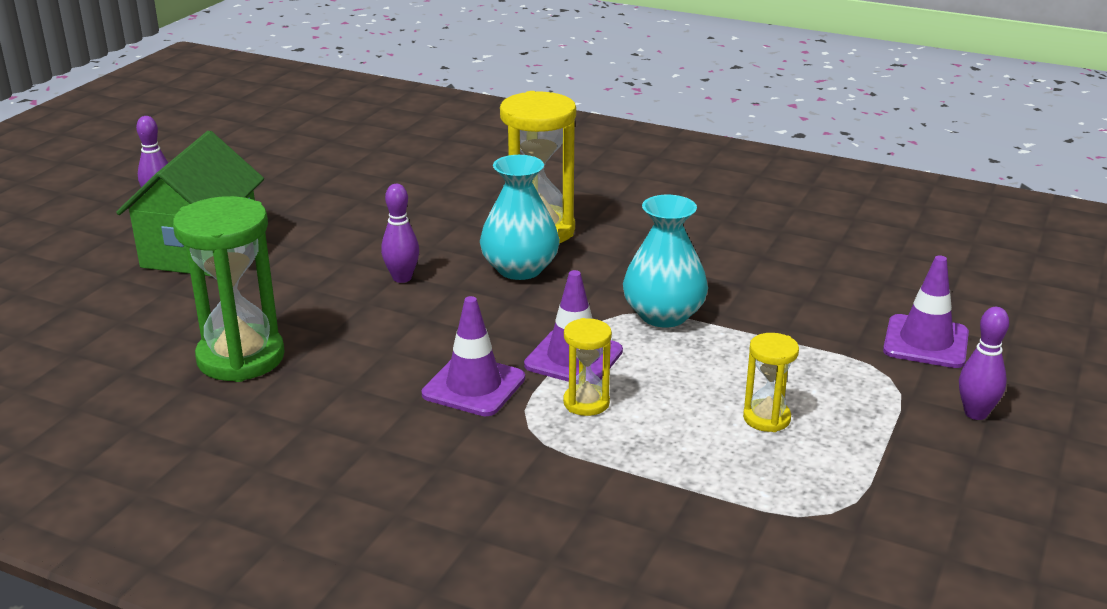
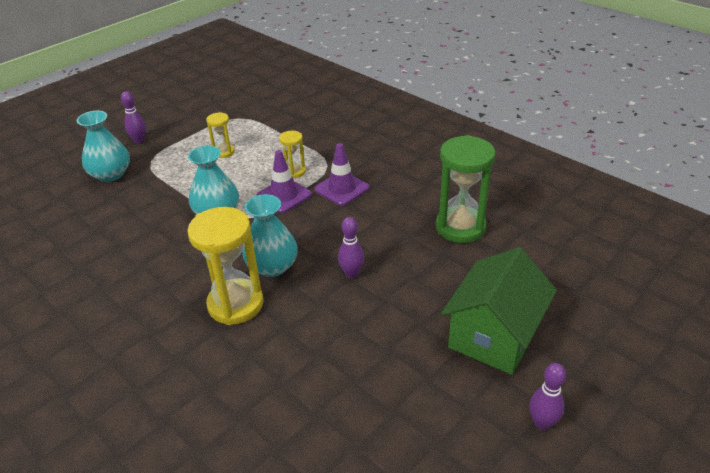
camera: 160 degrees left, 10 degrees up
purple traffic cone [883,255,969,368] -> turquoise vase [77,111,130,182]

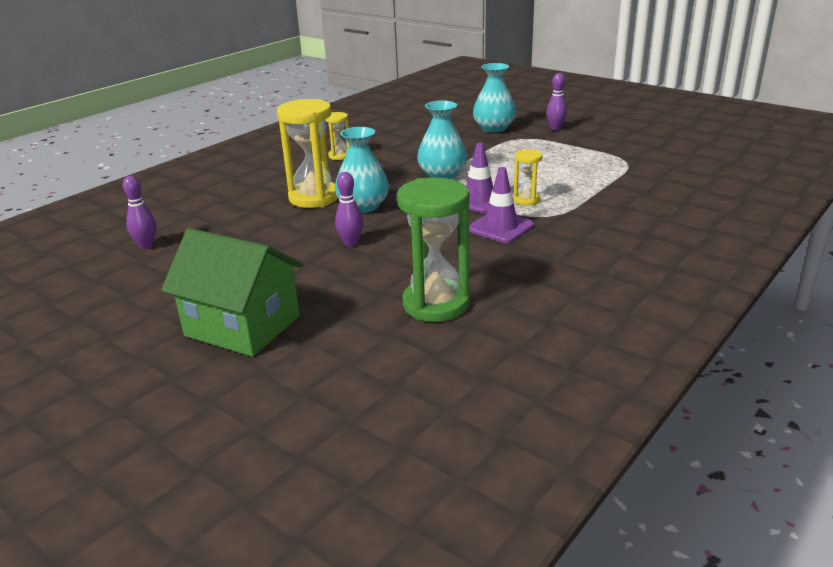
camera: 85 degrees right, 10 degrees down
yellow hourglass [206,112,235,158] -> yellow hourglass moved to [325,112,350,160]
purple bowling pin [529,363,566,430] -> purple bowling pin moved to [123,176,156,249]

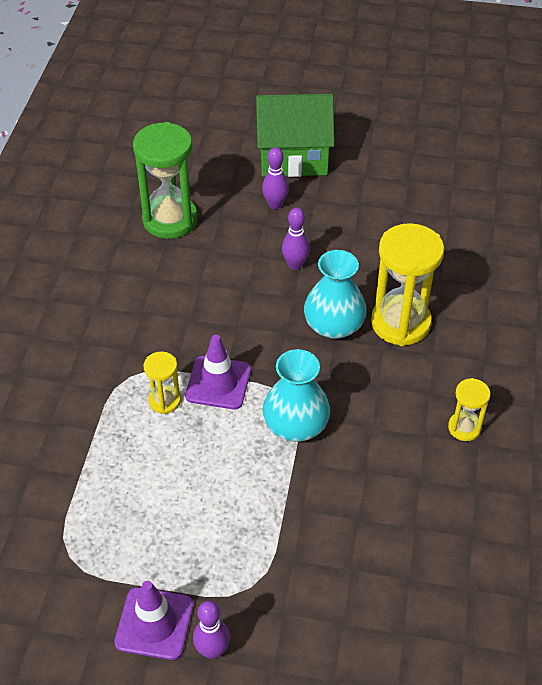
camera: 150 degrees right, 20 degrees up
purple bowling pin [123,176,156,249] -> purple bowling pin moved to [262,147,289,209]
purple traffic cone [469,167,534,243] -> purple traffic cone moved to [114,581,193,660]
turquoise vase [473,63,516,133] -> none

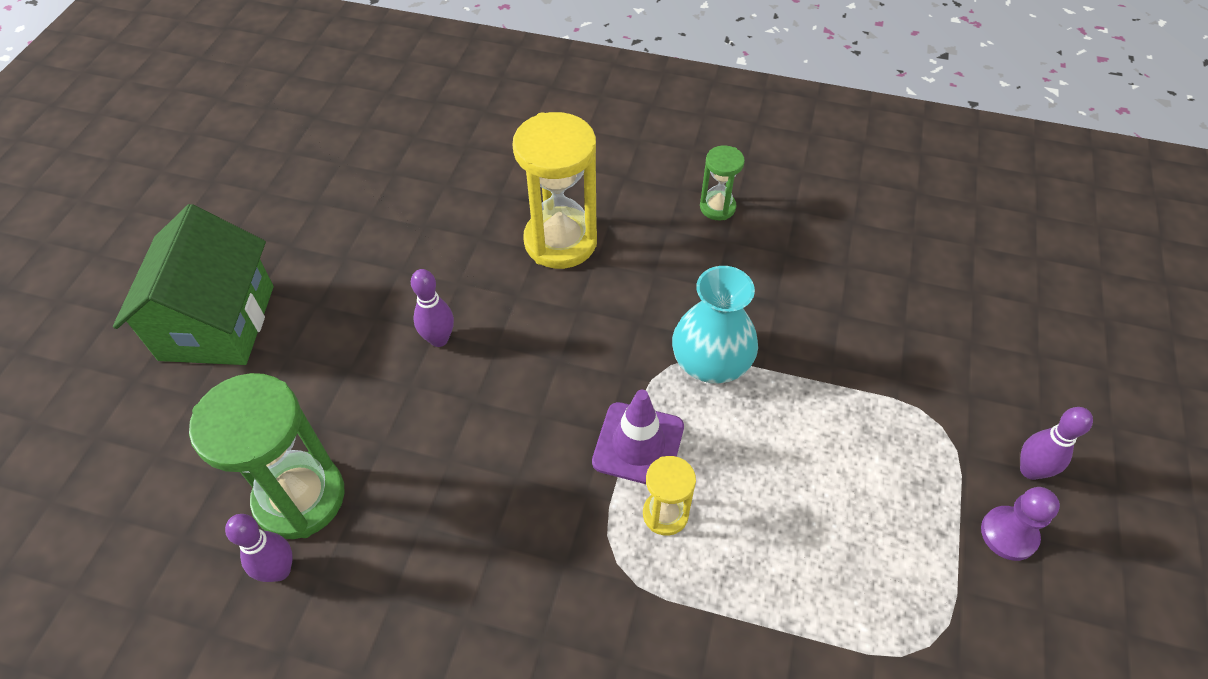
camera: 85 degrees left, 5 degrees up
purple traffic cone [114,581,193,660] -> purple pawn [981,487,1060,561]
purple bowling pin [262,147,289,209] -> purple bowling pin moved to [225,514,293,582]
turquoise vase [304,250,367,339] -> none
yellow hourglass [448,378,490,441] -> green hourglass [700,146,745,220]

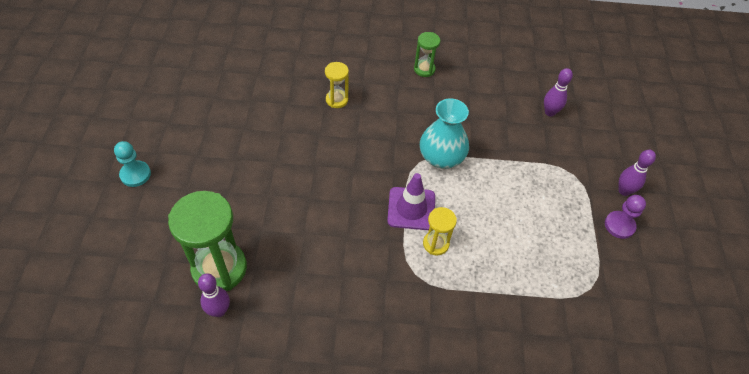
camera: 15 degrees left, 0 degrees up
green house [113,204,274,365] -> turquoise pawn [114,141,151,187]
purple bowling pin [411,269,454,347] -> purple bowling pin moved to [544,68,573,116]
yellow hourglass [513,112,597,269] -> yellow hourglass [325,62,349,108], size x0.51

